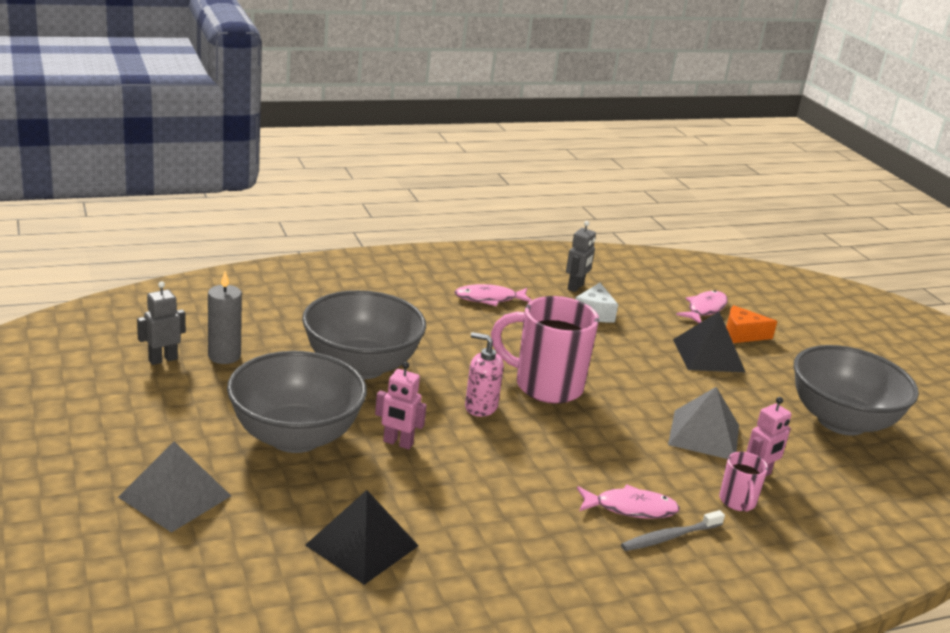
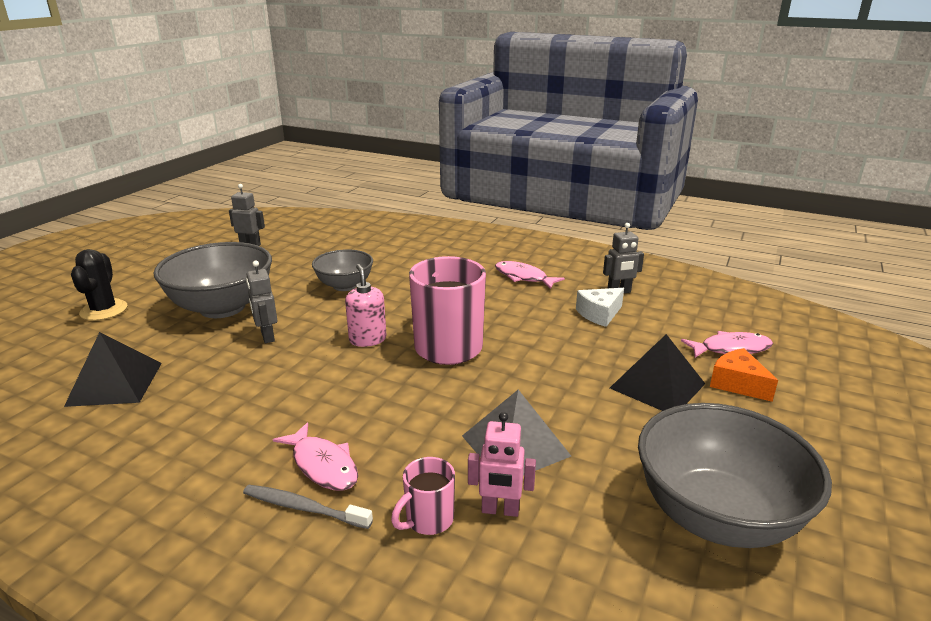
camera: 50 degrees right, 0 degrees up
grey pyramid [118,441,231,533] -> black cactus [71,249,128,321]
grey candle [208,271,242,364] -> none
grey bowl [302,290,426,379] -> grey bowl [312,249,373,291], size x0.59
pink robot [375,362,427,449] -> grey robot [246,260,278,343]

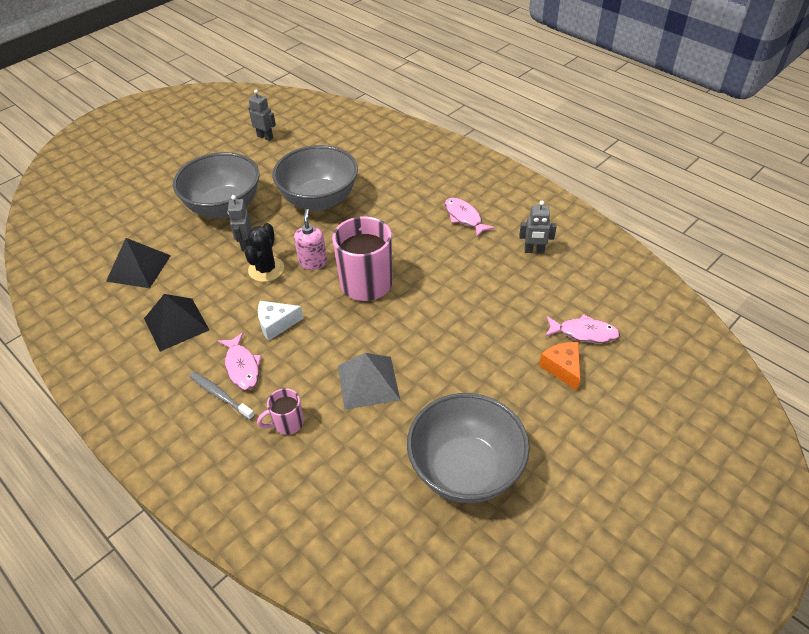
camera: 20 degrees right, 20 degrees up
black cactus [71,249,128,321] -> black cactus moved to [245,223,284,282]
grey bowl [312,249,373,291] -> grey bowl [273,145,358,211], size x1.70
pink robot [468,412,536,517] -> none
white cheese [576,288,624,327] -> white cheese moved to [258,301,304,341]
black pyramid [610,334,705,411] -> black pyramid moved to [144,294,209,352]

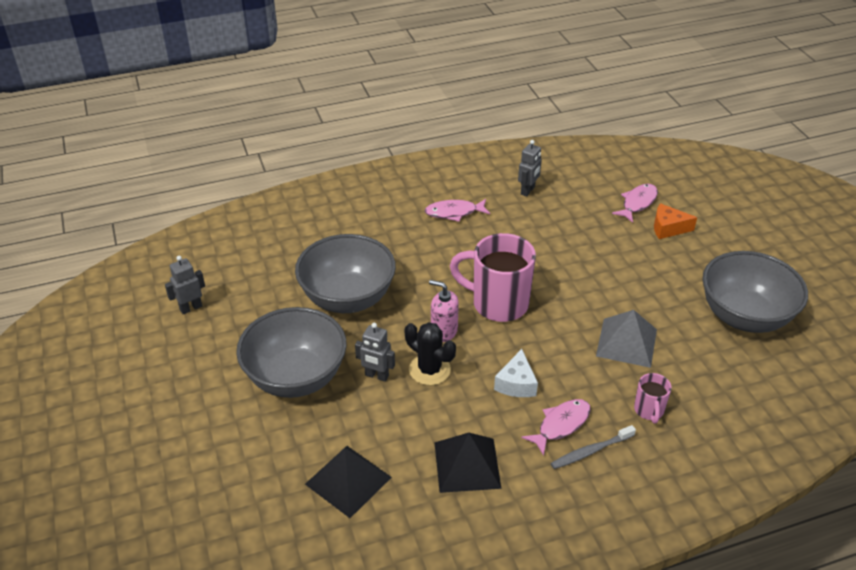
camera: 65 degrees left, 5 degrees down
pink fish [218,332,262,390] -> pink fish turned 45 degrees counterclockwise [521,399,591,456]

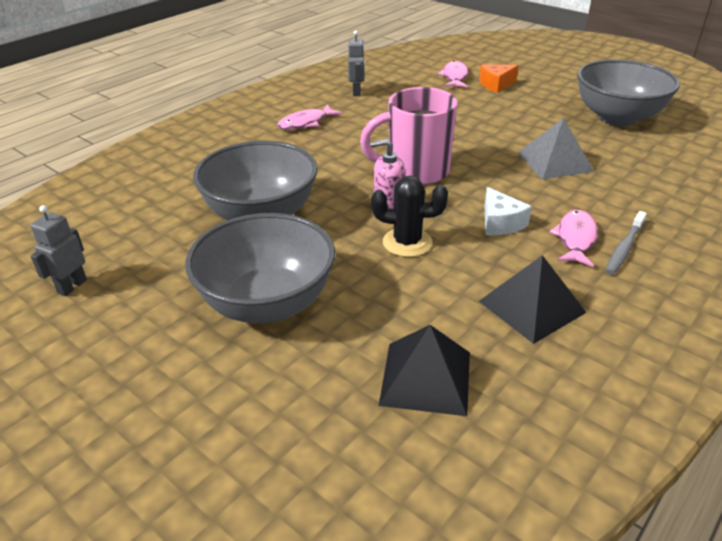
camera: 30 degrees left, 5 degrees down
grey robot [355,323,395,382] -> none
pink mug [634,373,672,424] -> none

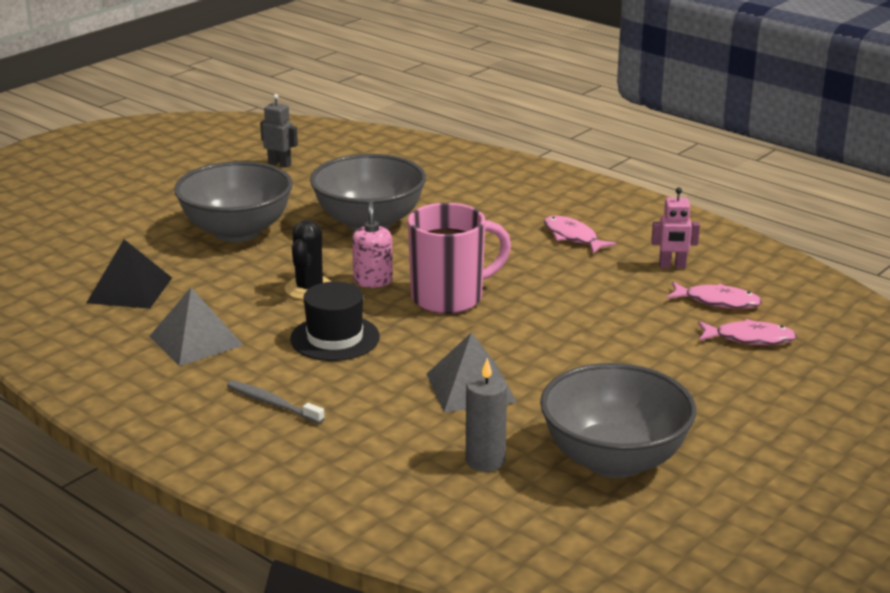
camera: 90 degrees right, 10 degrees down
grey robot [348,30,365,96] -> pink robot [651,188,700,269]
pink mug [360,87,458,185] -> pink mug turned 75 degrees clockwise [408,203,511,314]
orange cheese [479,65,519,93] -> none
black pyramid [479,255,587,344] -> grey pyramid [149,288,244,366]
white cheese [485,187,532,235] -> black hat [290,282,380,361]
pink fish [550,210,598,267] -> pink fish moved to [666,282,762,309]
none -> grey candle [466,358,507,472]

